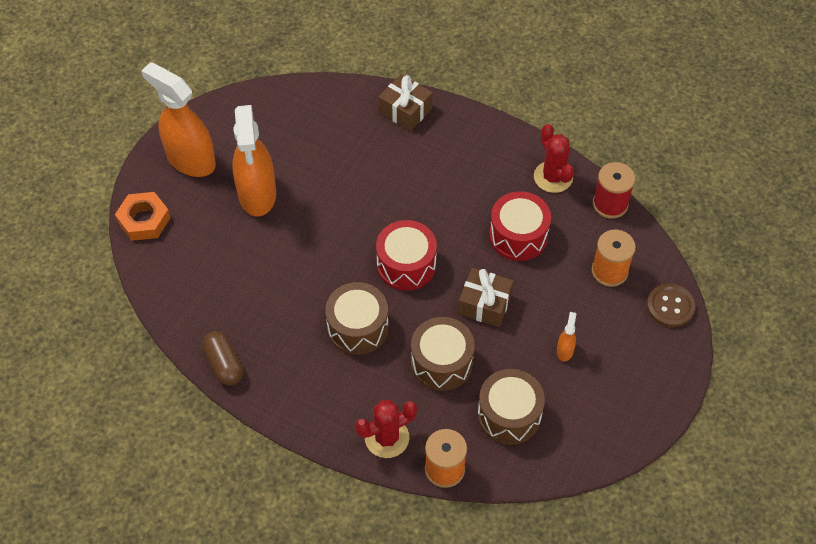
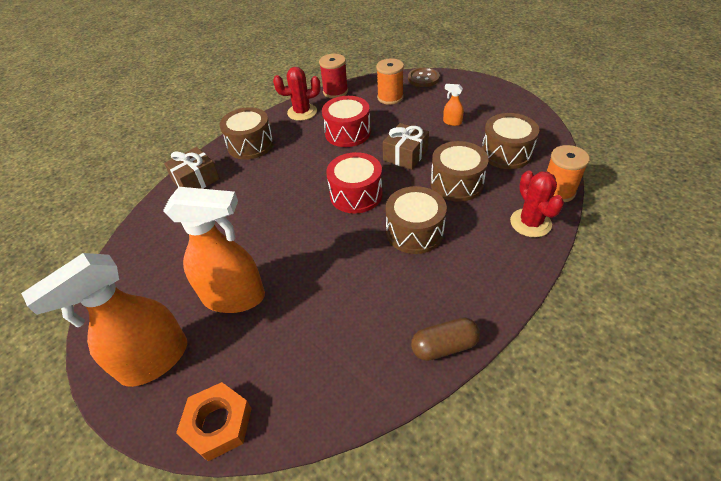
camera: 75 degrees left, 10 degrees down
none -> brown drum [220,107,274,160]

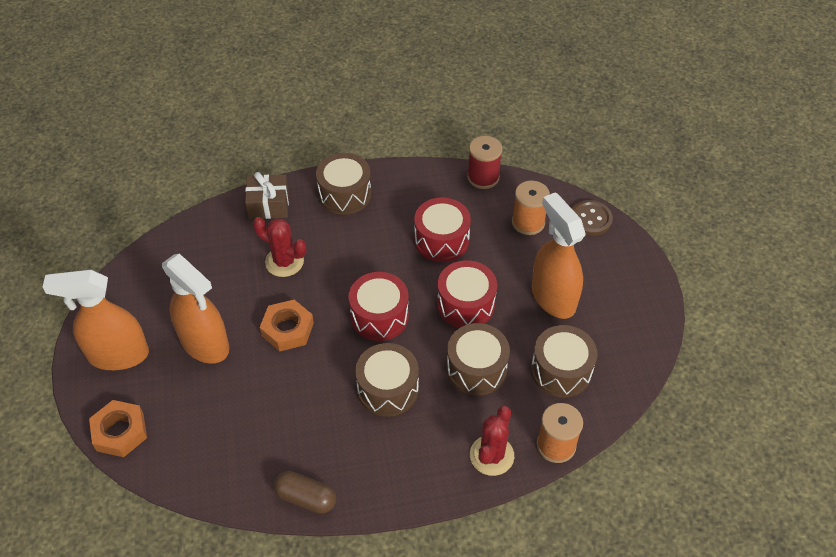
camera: 35 degrees right, 5 degrees up
red cactus [273,67,321,121] -> red cactus moved to [253,217,306,277]
brown gift [383,123,429,170] -> red drum [437,260,497,328]
orange spray bottle [443,84,464,126] -> orange spray bottle [532,192,586,319], size x2.46
none -> orange nut [260,300,314,351]

